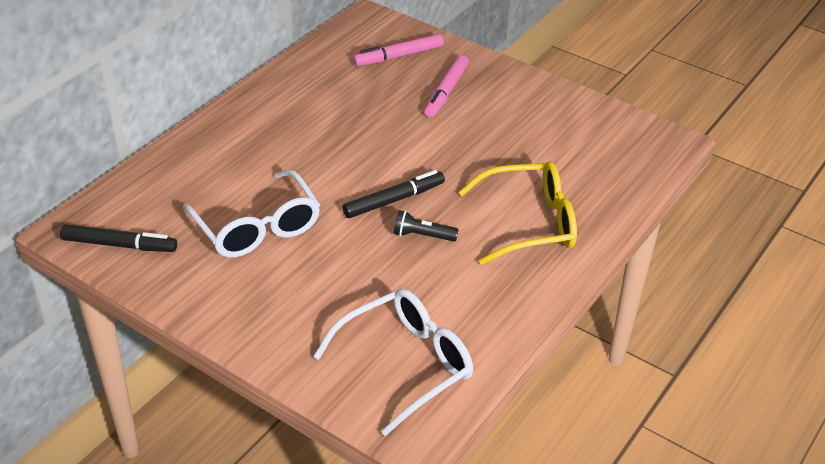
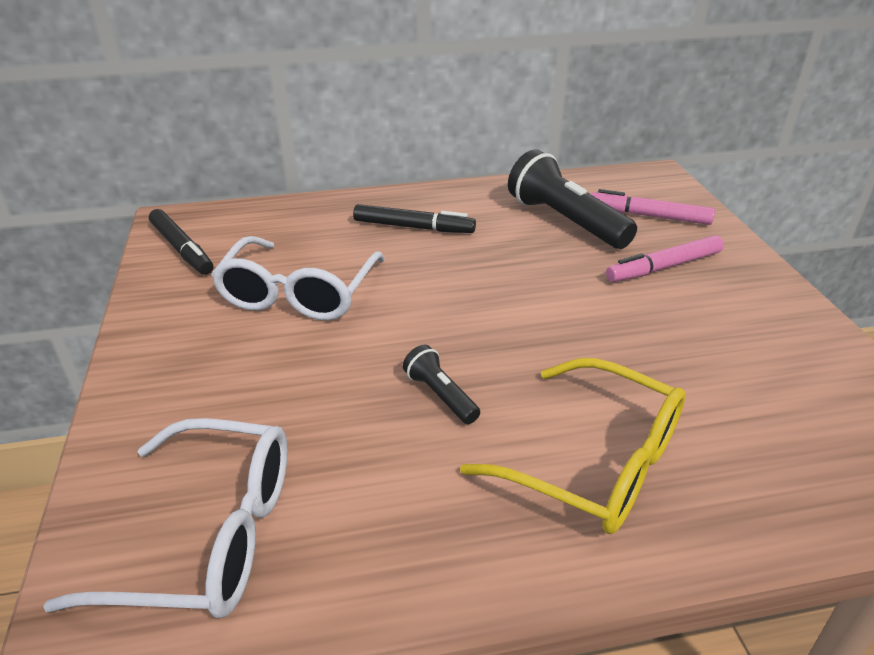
camera: 45 degrees right, 5 degrees down
black marker [343,170,445,218] -> black marker moved to [353,204,476,233]
none -> black flashlight [508,149,637,249]

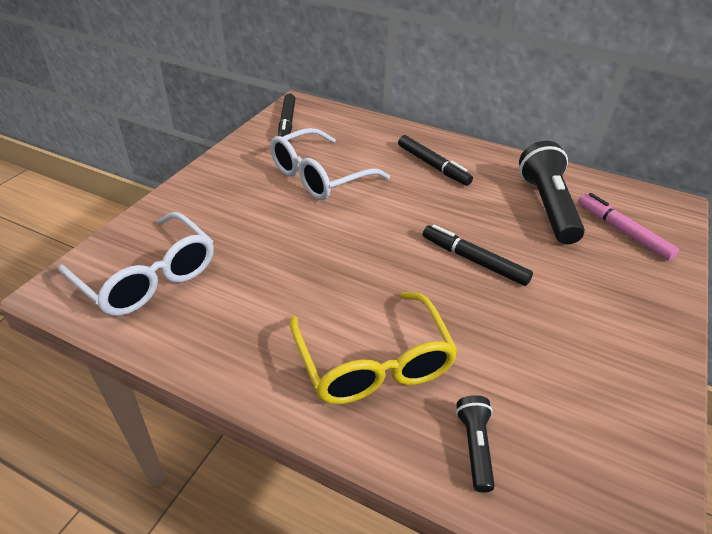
camera: 35 degrees right, 5 degrees up
black flashlight [403,345,480,424] -> black flashlight moved to [456,395,495,492]
pink marker [606,235,724,282] -> none
none -> black marker [423,224,533,286]

